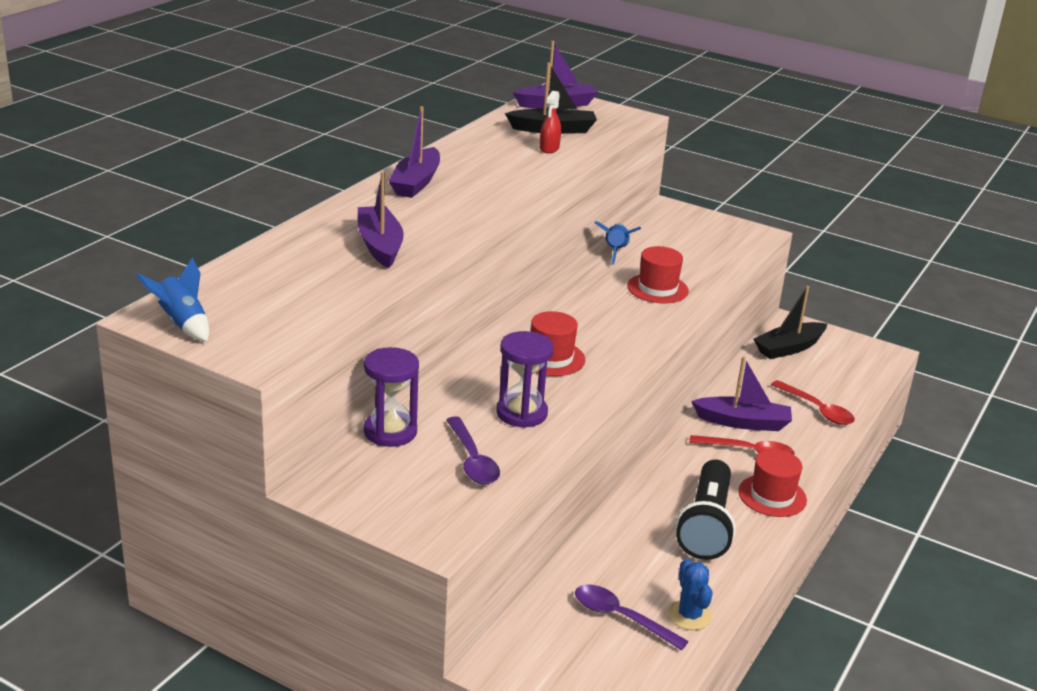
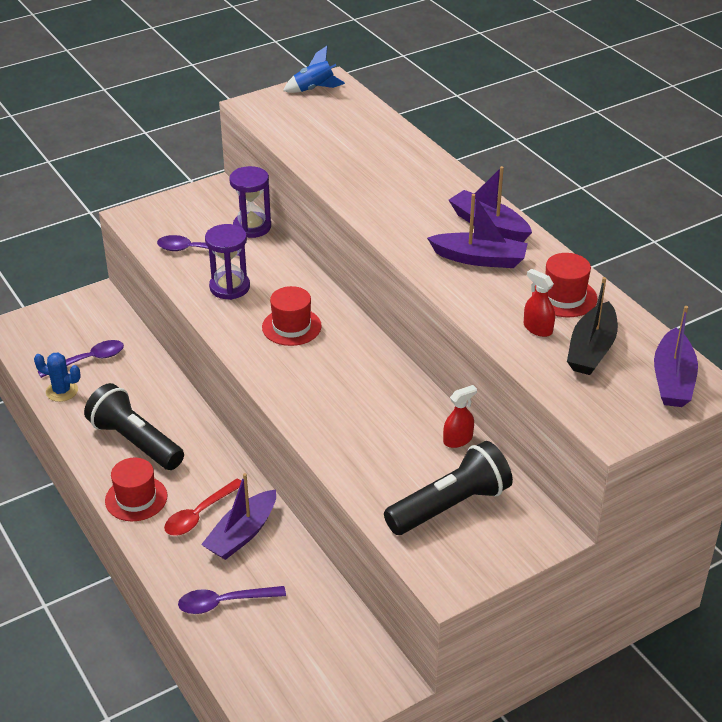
camera: 120 degrees right, 10 degrees up
purple boat [358,172,404,268] -> purple boat moved to [427,194,528,268]
blue rocket [594,221,641,265] -> red spray bottle [443,385,477,448]
red hat [627,246,689,303] -> red hat moved to [532,253,597,317]
black boat [753,286,827,359] -> none
red spoon [771,380,855,425] -> purple spoon [178,586,286,614]
none -> black flashlight [384,441,513,535]

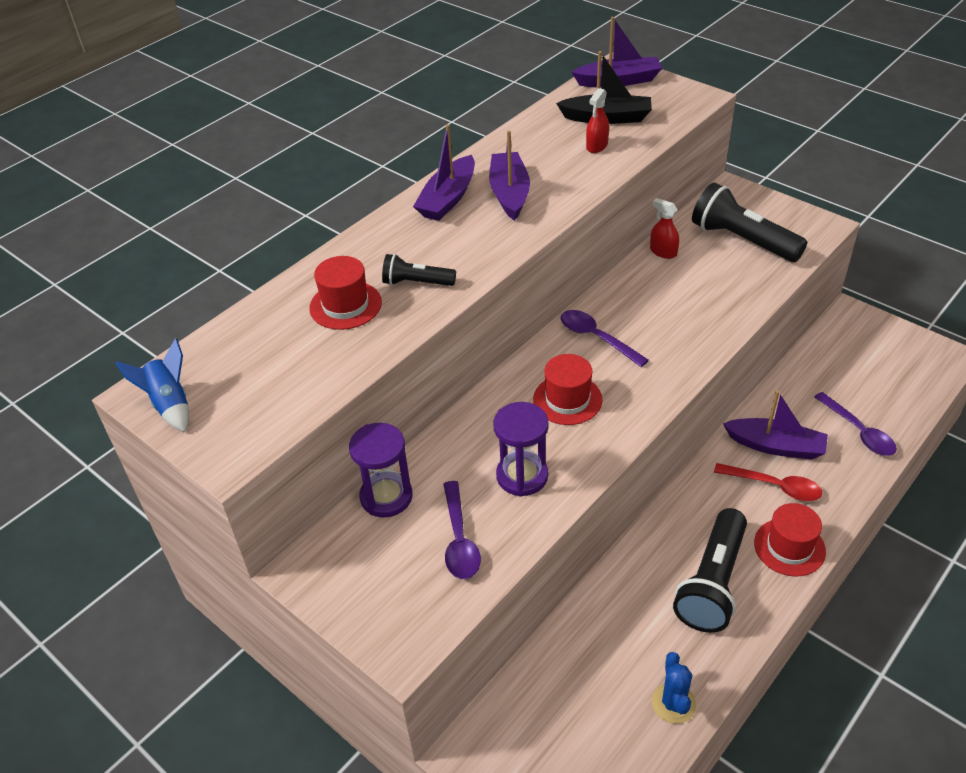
camera: 105 degrees left, 5 degrees up
purple spoon [38,340,124,378] -> purple spoon moved to [561,310,649,367]
red hat [532,253,597,317] -> red hat moved to [309,256,382,330]
none -> black flashlight [382,254,456,286]

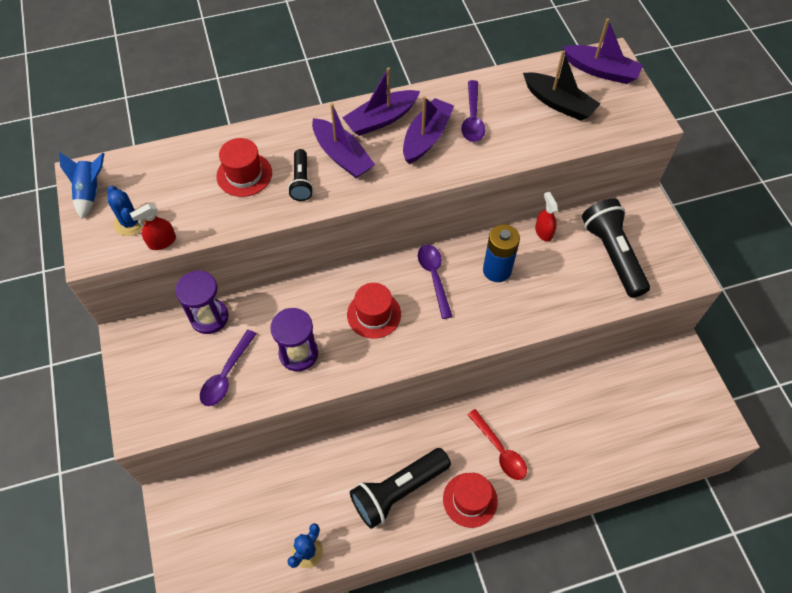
camera: 30 degrees right, 15 degrees up
black flashlight [382,254,456,286] -> black flashlight turned 135 degrees counterclockwise [288,149,313,201]
red spray bottle [586,88,609,153] -> red spray bottle moved to [130,204,176,250]
purple boat [723,390,828,460] -> purple boat moved to [312,103,375,178]
purple spoon [814,392,897,456] -> purple spoon moved to [461,80,486,142]
none -> blue cactus [107,186,145,236]
none -> blue battery [483,224,520,282]

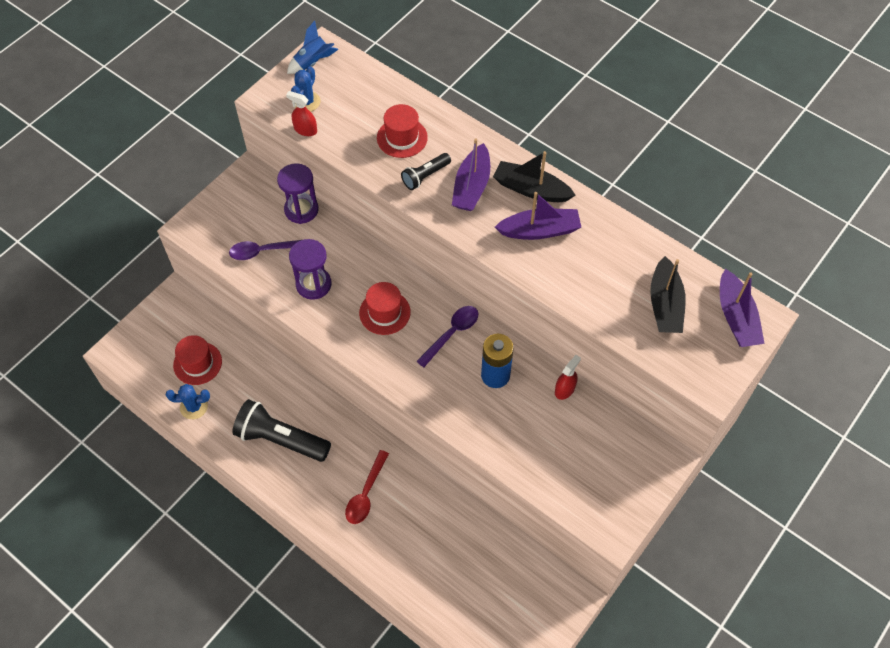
camera: 55 degrees right, 0 degrees up
purple boat [342,67,420,136] -> black boat [493,151,576,202]
red hat [443,473,498,528] -> red hat moved to [173,335,222,385]
purple spoon [461,80,486,142] -> none
black flashlight [582,199,650,298] -> none

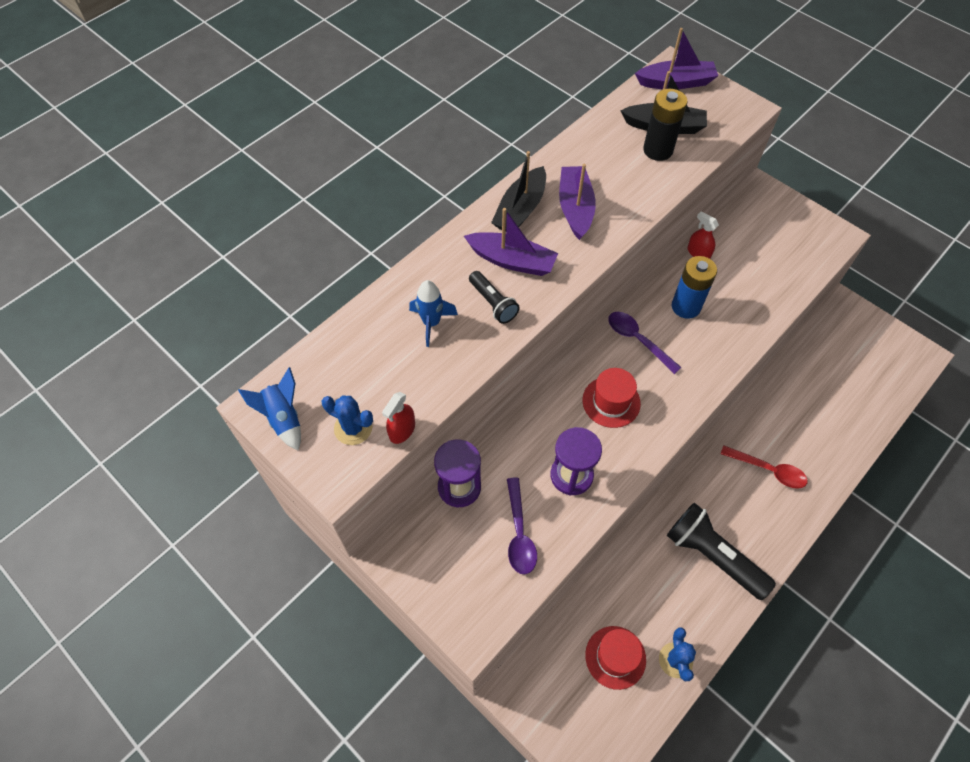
camera: 85 degrees left, 0 degrees up
black flashlight [232,399,331,462] -> black flashlight turned 105 degrees clockwise [667,503,776,600]
red hat [377,104,428,158] -> blue rocket [409,280,458,347]
none -> black battery [643,89,687,161]

